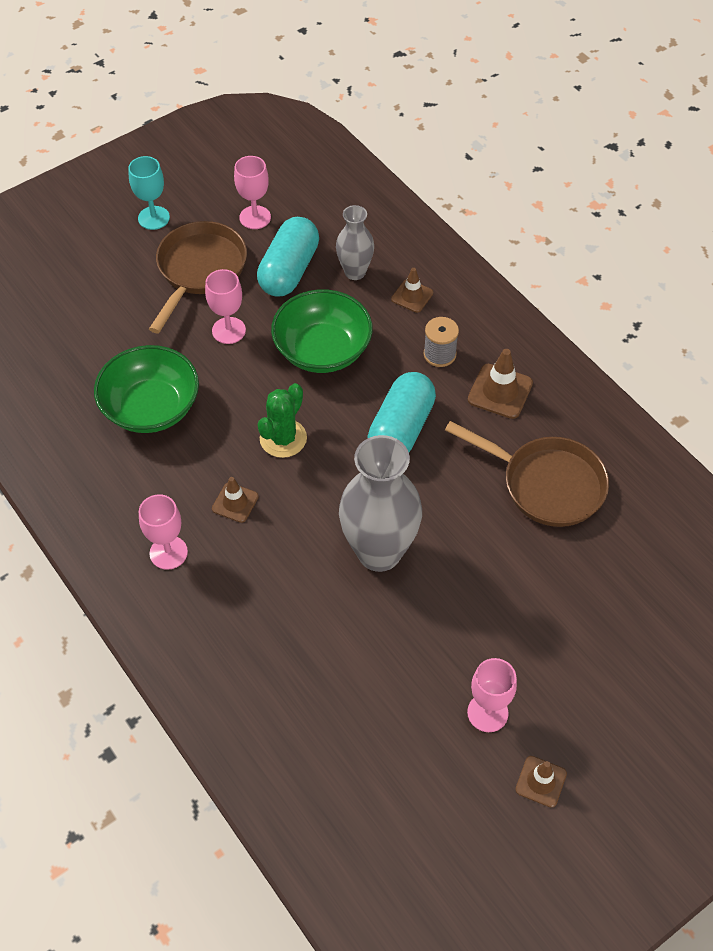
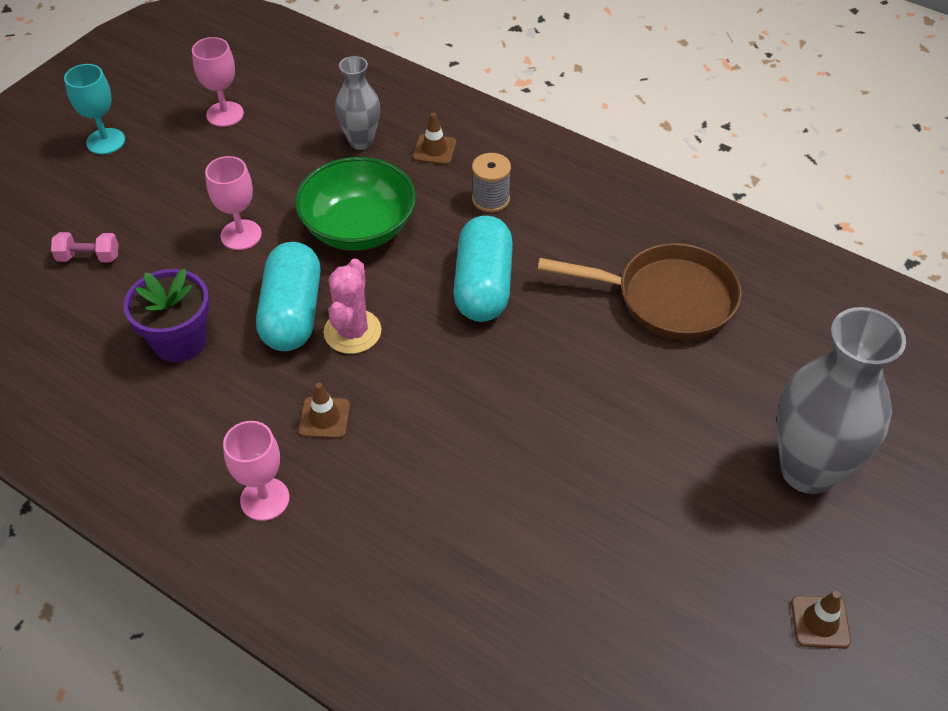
camera: 20 degrees left, 5 degrees down
green bowl [94,345,199,433] -> purple flower pot [123,268,210,362]
brown pan [149,221,247,333] -> none
turquoise capsule [257,217,319,296] -> turquoise capsule moved to [256,242,321,351]
green cactus [258,383,307,458] -> pink cactus [323,258,382,354]
grey vase [339,435,422,572] -> grey vase moved to [777,307,906,494]
pink goblet [467,658,517,732] -> none
brown traffic cone [468,349,533,419] -> none
none -> pink dumbbell [51,232,119,262]

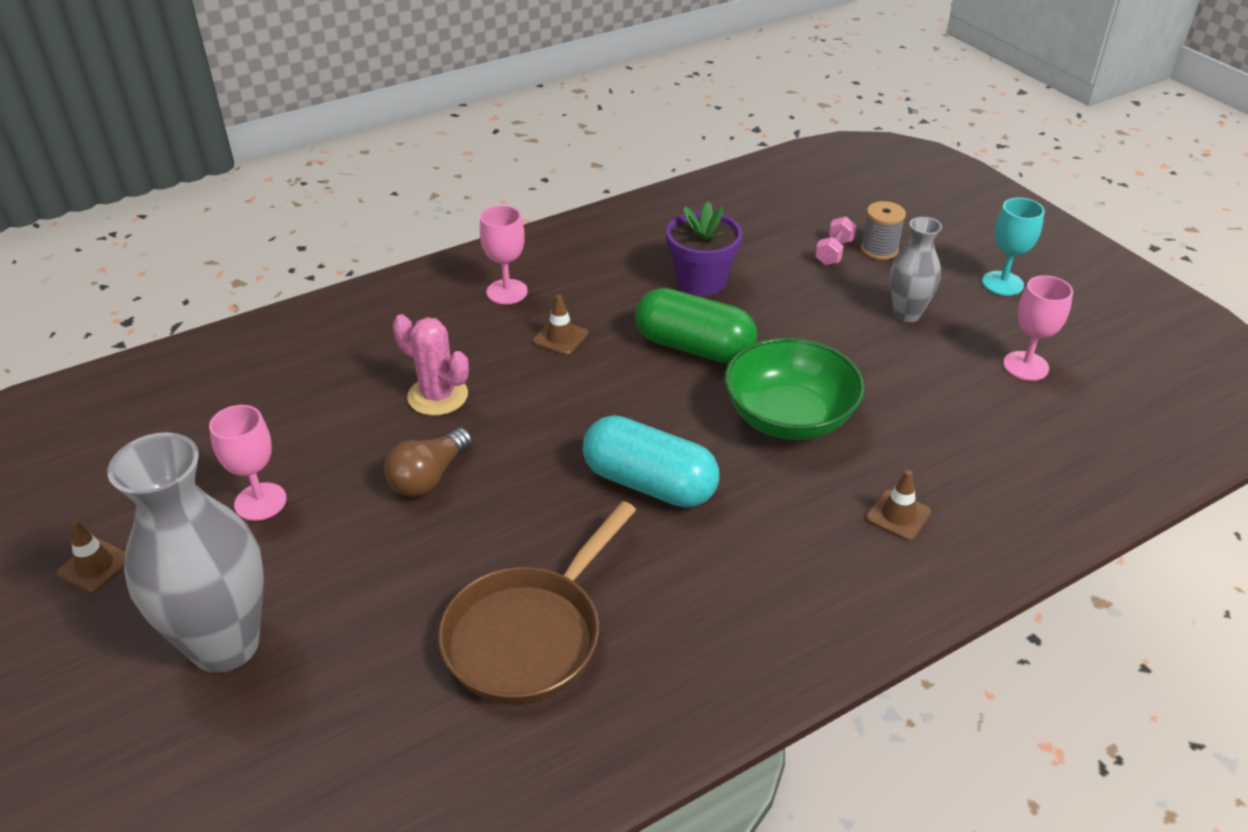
camera: 115 degrees right, 10 degrees down
pink goblet [205,156,262,250] -> pink goblet moved to [209,405,287,521]
turquoise capsule [256,242,321,351] -> green capsule [635,288,757,363]
pink cactus [323,258,382,354] -> pink cactus moved to [393,314,469,416]
grey vase [335,56,380,150] -> grey vase moved to [890,217,942,322]
grey spool [472,153,511,212] -> grey spool moved to [861,201,906,260]
none -> brown light bulb [384,428,473,497]

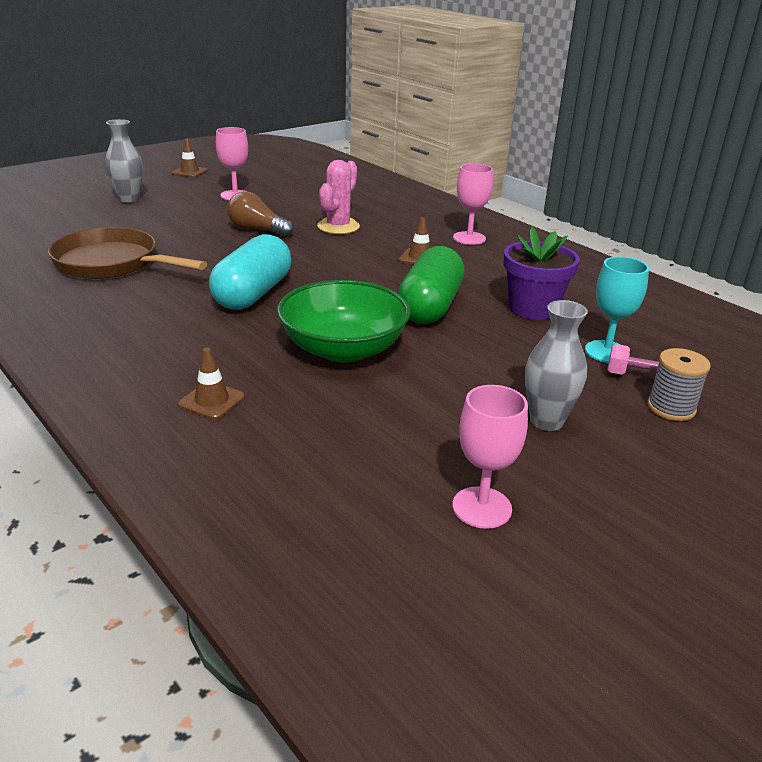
camera: 80 degrees right, 10 degrees down
grey vase [107,432,264,673] -> grey vase [105,119,143,203], size x0.55
turquoise goblet [982,198,1045,296] -> turquoise goblet moved to [585,257,649,363]

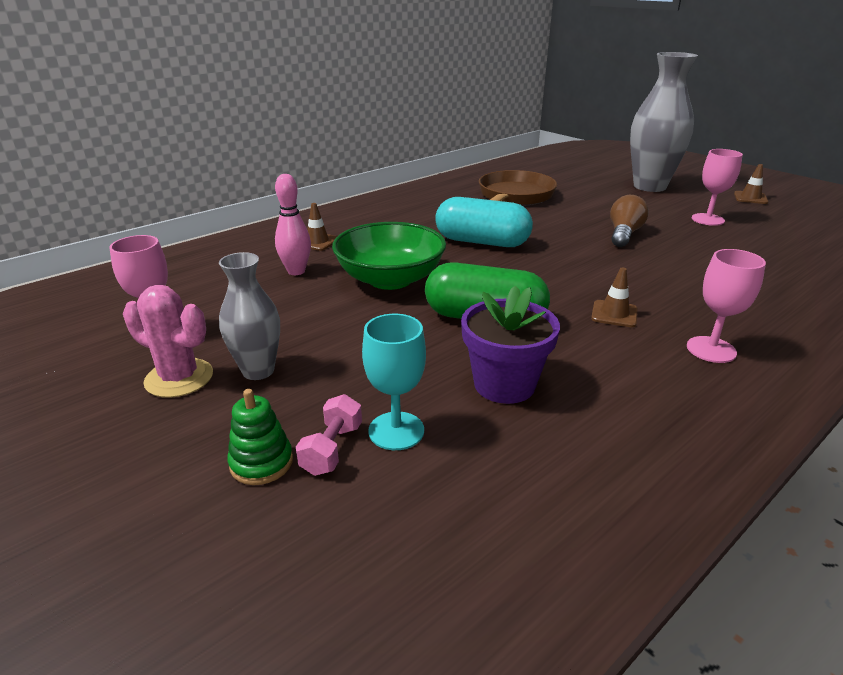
camera: 90 degrees right, 0 degrees up
grey vase [105,119,143,203] -> grey vase [630,52,698,192], size x1.81
pink cactus [317,160,360,234] -> pink cactus moved to [123,285,213,398]
grey spool [647,348,711,421] -> green stacking toy [227,389,293,485]
none -> pink bowling pin [275,174,311,275]

